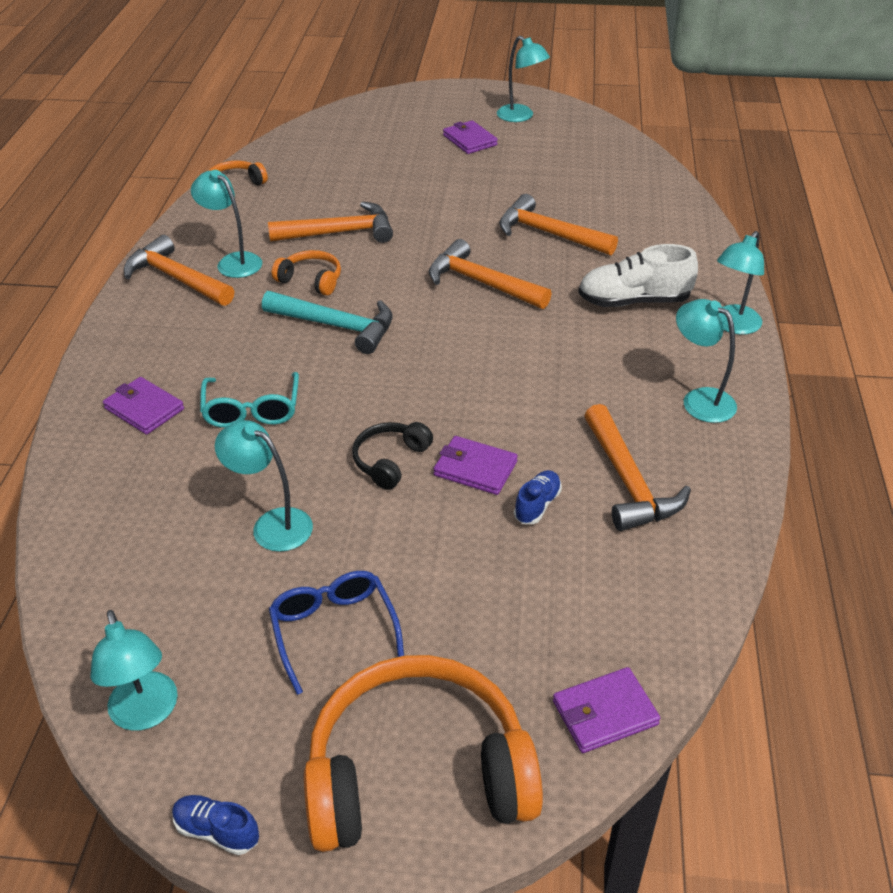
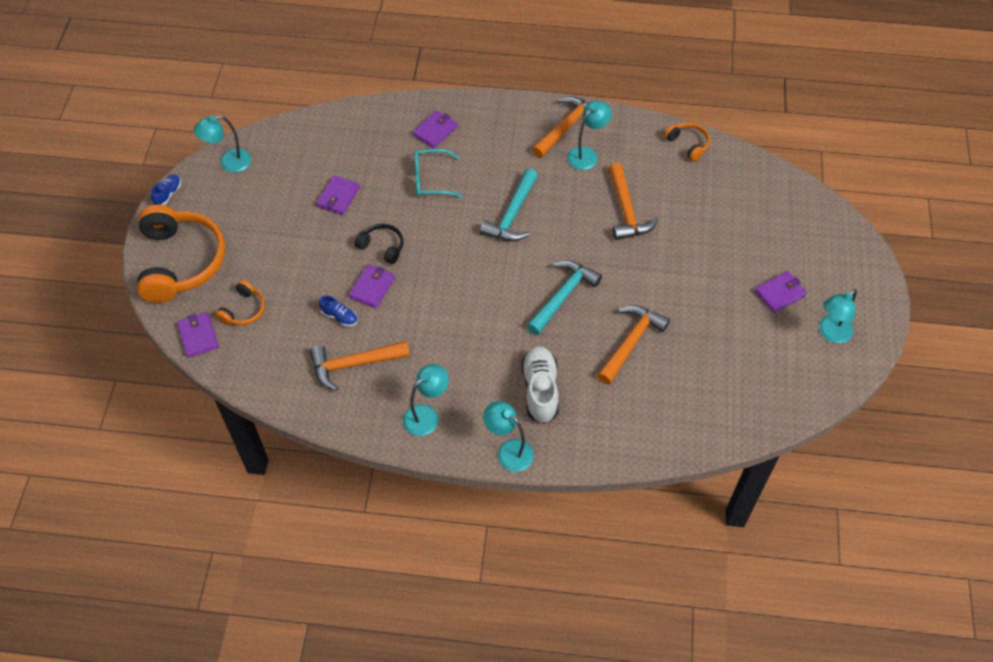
camera: 90 degrees right, 15 degrees up
turquoise lamp [215,420,313,552] -> purple wallet [316,175,360,215]
blue glasses [269,571,404,695] -> none
orange headphones [272,250,341,296] -> orange headphones moved to [215,280,265,325]
orange hammer [429,239,552,309] -> turquoise hammer [527,260,602,335]

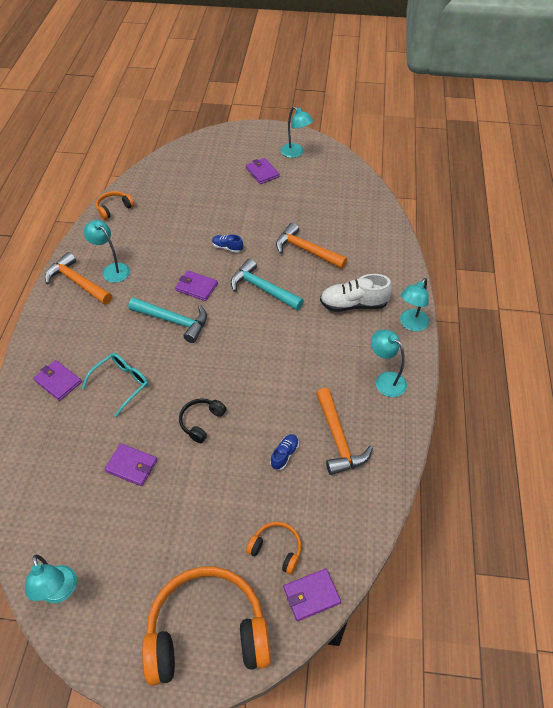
camera: 90 degrees left, 5 degrees down
blue shoe [151,175,181,205] -> blue shoe moved to [212,234,243,253]
purple wallet [349,264,395,308] -> purple wallet moved to [175,270,218,301]
turquoise glasses [414,149,462,197] -> turquoise glasses turned 135 degrees counterclockwise [82,353,148,417]
orange hammer [609,163,659,240] -> none

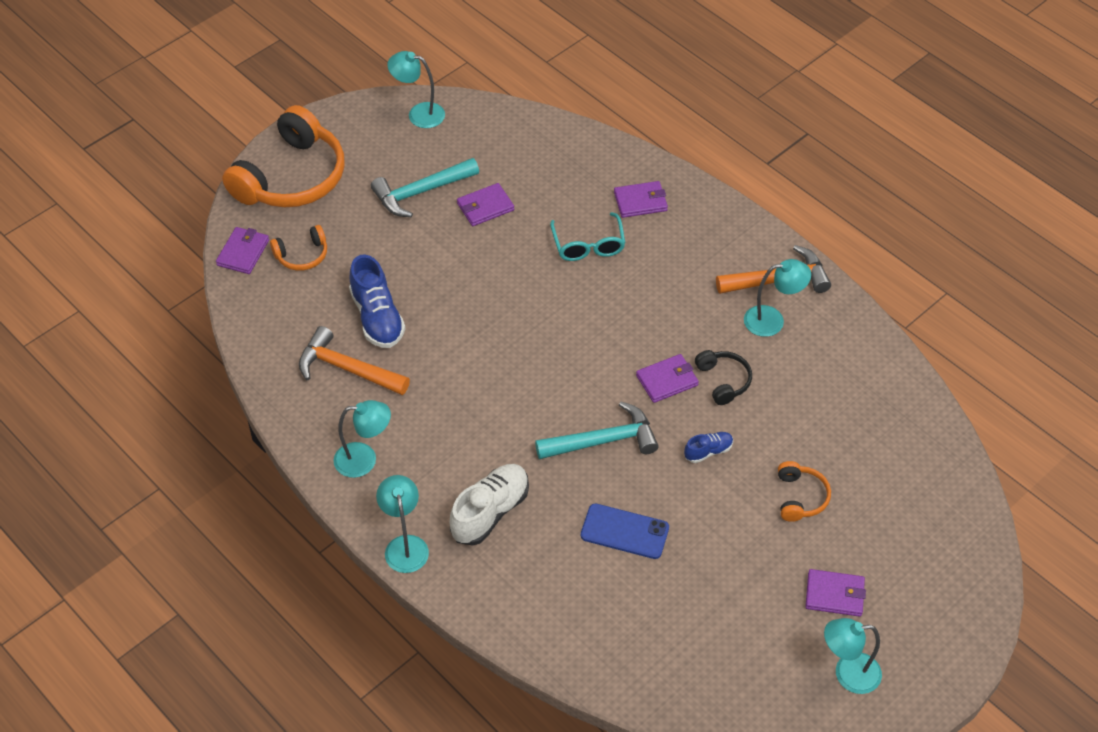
camera: 130 degrees right, 0 degrees up
orange headphones [96,191,134,220] -> orange headphones moved to [778,461,831,522]
turquoise hammer [128,297,207,343] -> turquoise hammer moved to [371,158,479,217]
black headphones [179,398,226,443] -> black headphones moved to [695,350,752,405]
blue shoe [270,434,299,470] -> blue shoe [349,254,405,348], size x1.91
orange hammer [276,222,347,269] -> blue phone [581,504,669,559]

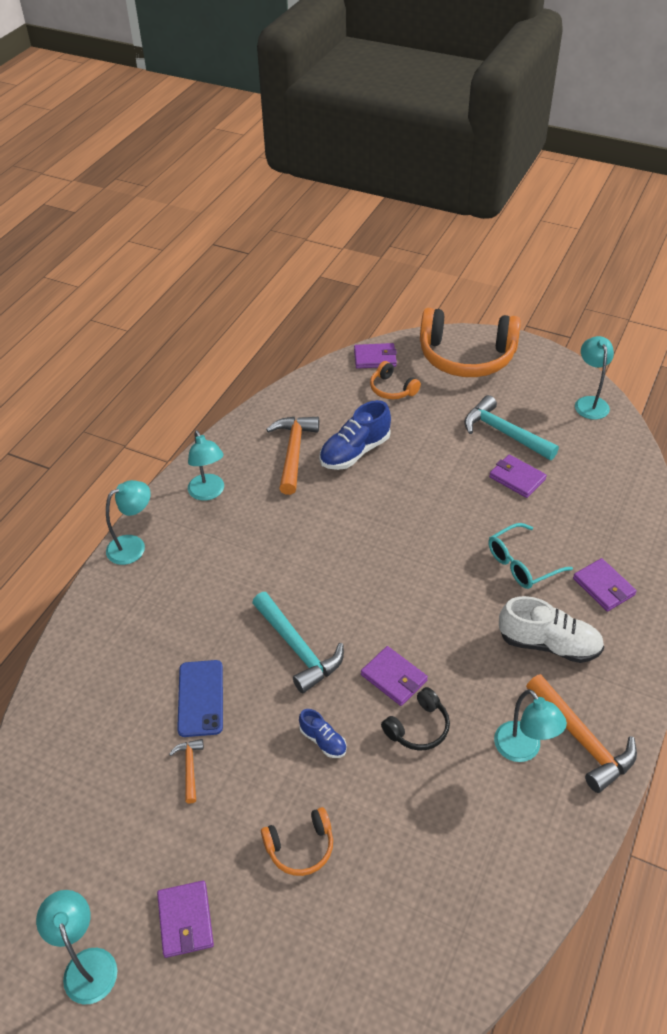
camera: 70 degrees right, 5 degrees down
white shoe [450,464,529,545] -> white shoe moved to [499,596,604,663]
none -> orange hammer [169,739,204,803]

